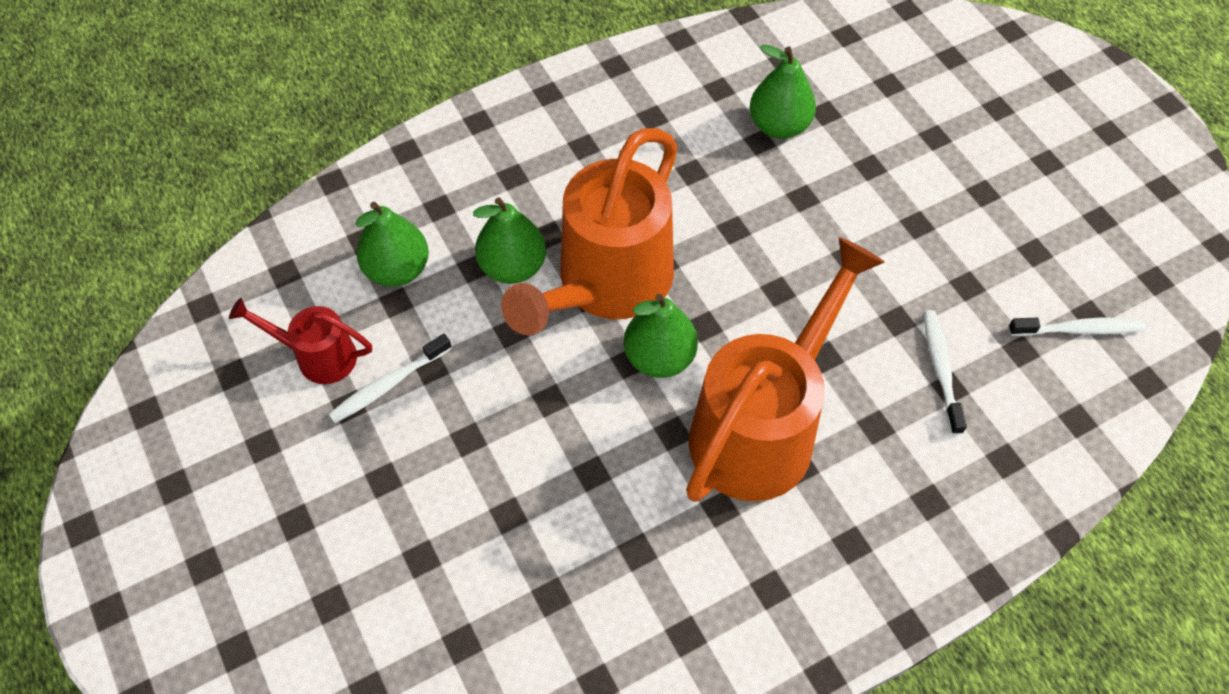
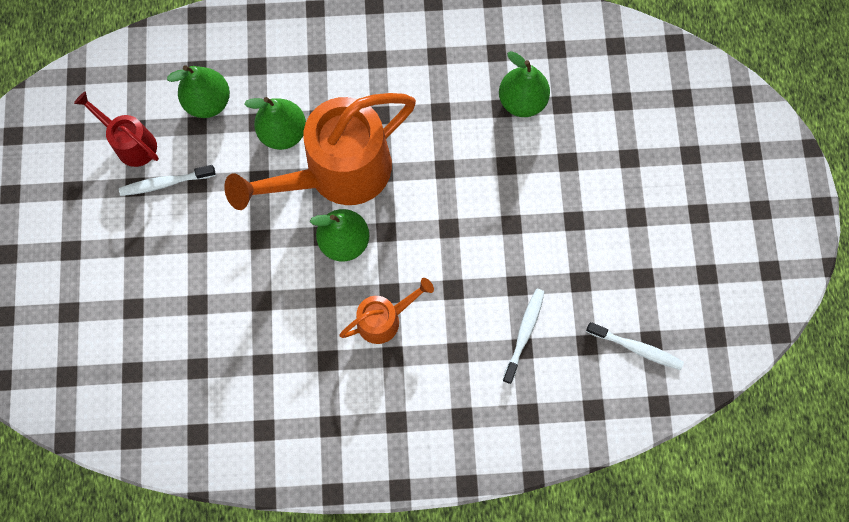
camera: 25 degrees right, 15 degrees up
orange watering can [686,237,885,502] -> orange watering can [339,278,434,344], size x0.49

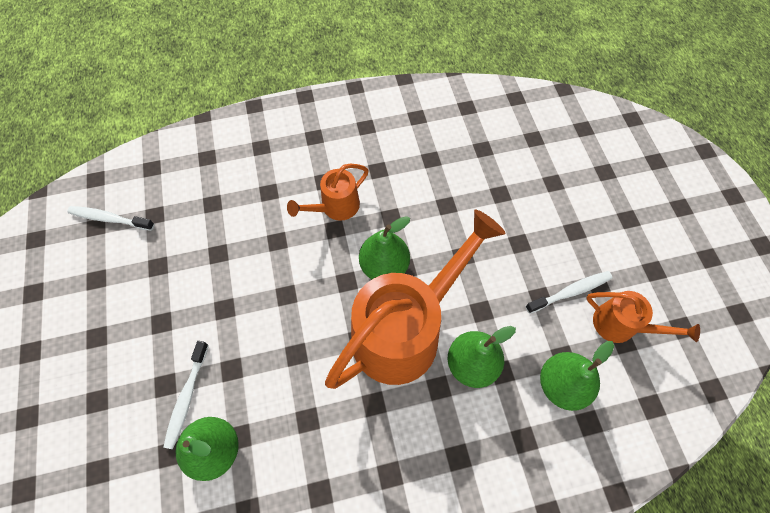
camera: 170 degrees right, 10 degrees down
red watering can [74,91,159,167] -> orange watering can [586,291,700,343]
white toothbrush [502,289,544,384] -> white toothbrush moved to [163,341,209,449]

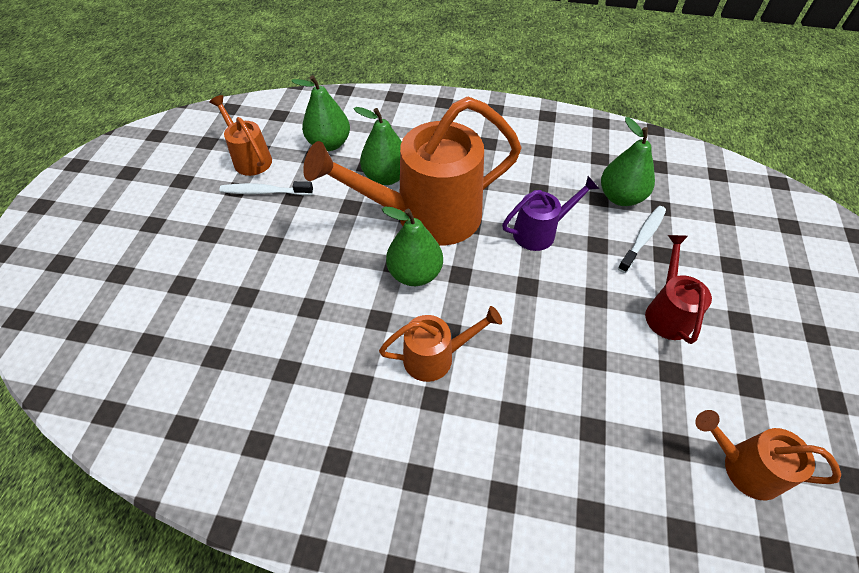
camera: 155 degrees left, 10 degrees down
white toothbrush [67,206,154,231] -> orange watering can [695,410,841,500]
none -> purple watering can [502,176,599,251]
none -> red watering can [645,235,712,344]

